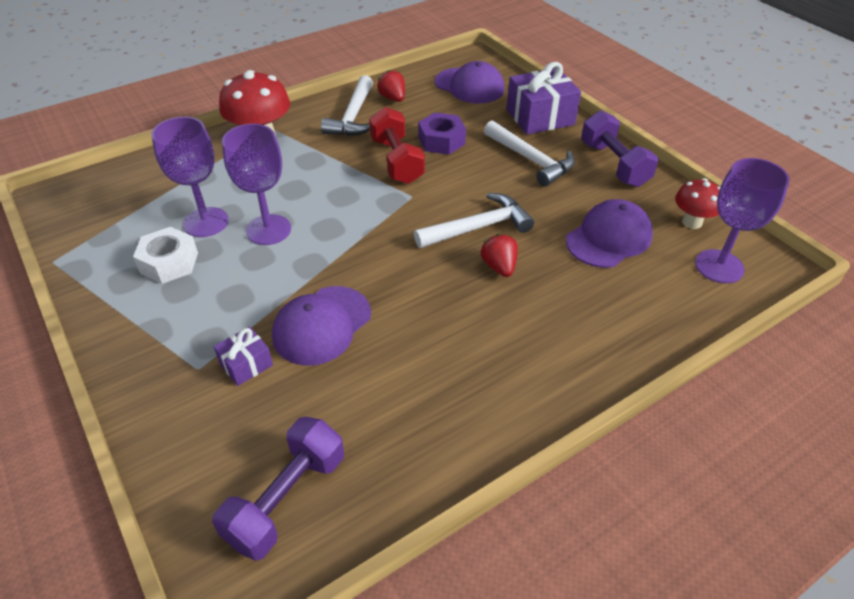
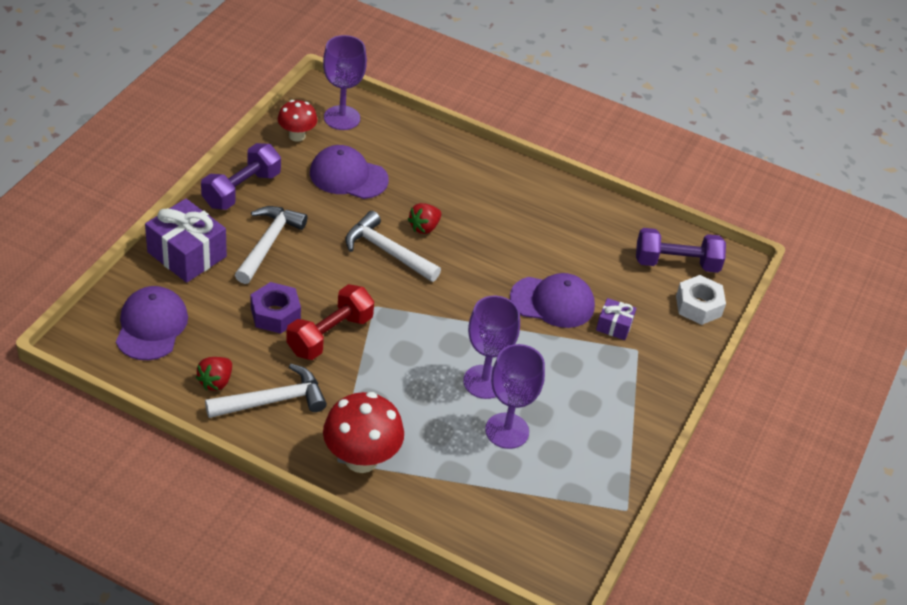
camera: 125 degrees left, 0 degrees up
white nut [133,227,198,284] -> white nut moved to [676,275,726,325]

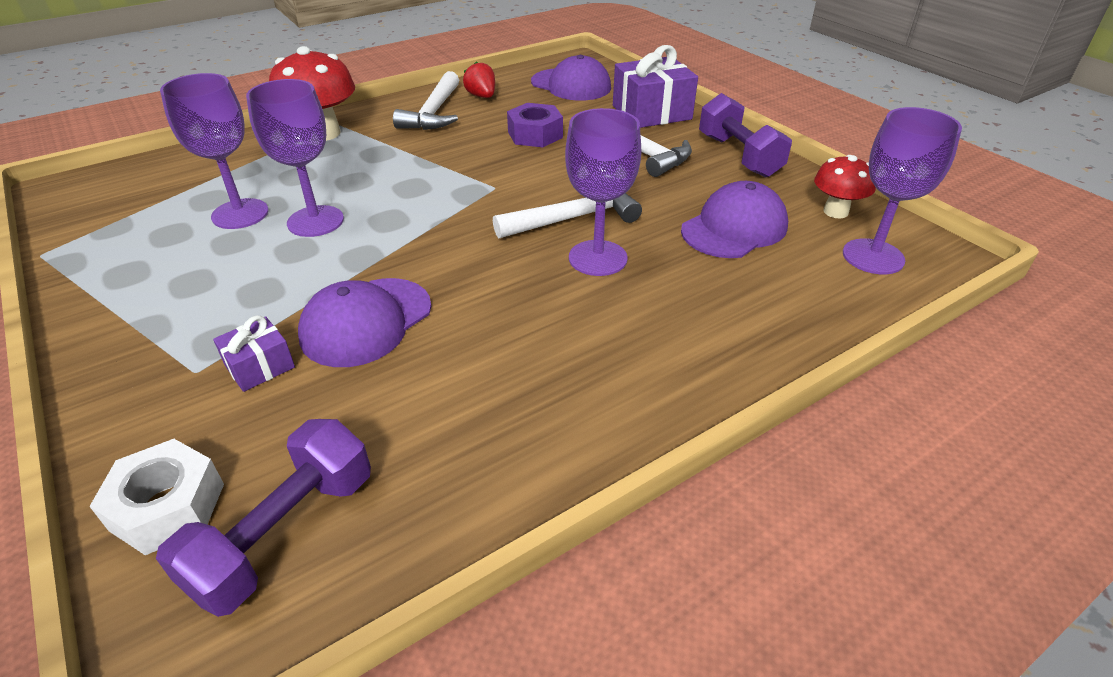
camera: 125 degrees right, 5 degrees down
red dumbbell [286,284,374,360] -> none
red strawberry [408,203,441,234] -> purple goblet [565,108,641,276]

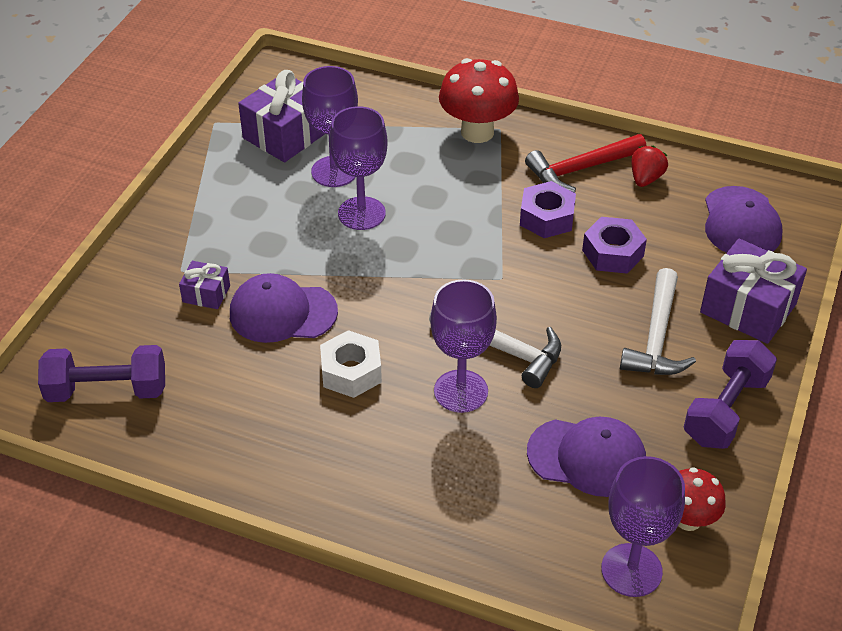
camera: 55 degrees right, 5 degrees up
white nut [89,439,224,555] -> white nut moved to [320,330,382,398]
white hammer [393,71,459,130] -> red hammer [525,134,646,193]
none -> purple gift [238,70,325,162]
none -> purple nut [520,181,576,238]

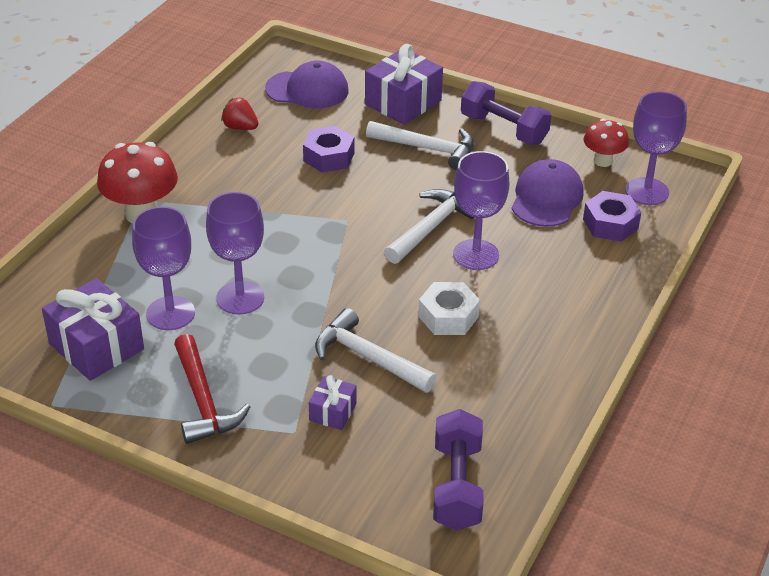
camera: 85 degrees left, 5 degrees down
purple cap [230,273,338,343] -> white hammer [315,308,437,393]
purple nut [520,181,576,238] -> purple nut moved to [583,191,641,242]
red hammer [525,134,646,193] -> red hammer moved to [174,334,250,444]

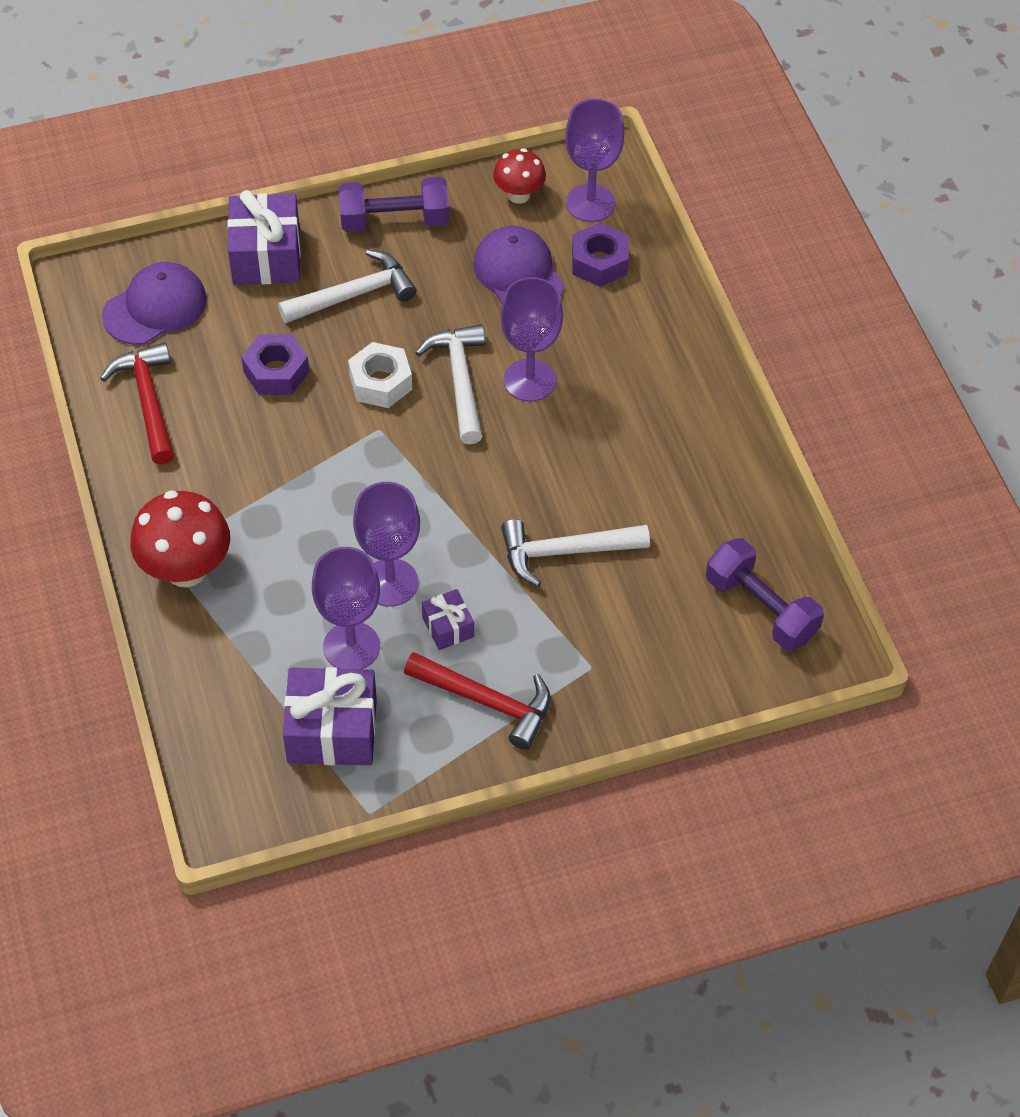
camera: 45 degrees left, 15 degrees up
red strawberry [221,98,259,130] -> red hammer [100,342,174,464]
purple gift [309,375,357,430] -> purple gift moved to [422,589,474,650]
white nut [418,282,480,335] -> white nut moved to [348,342,412,408]

